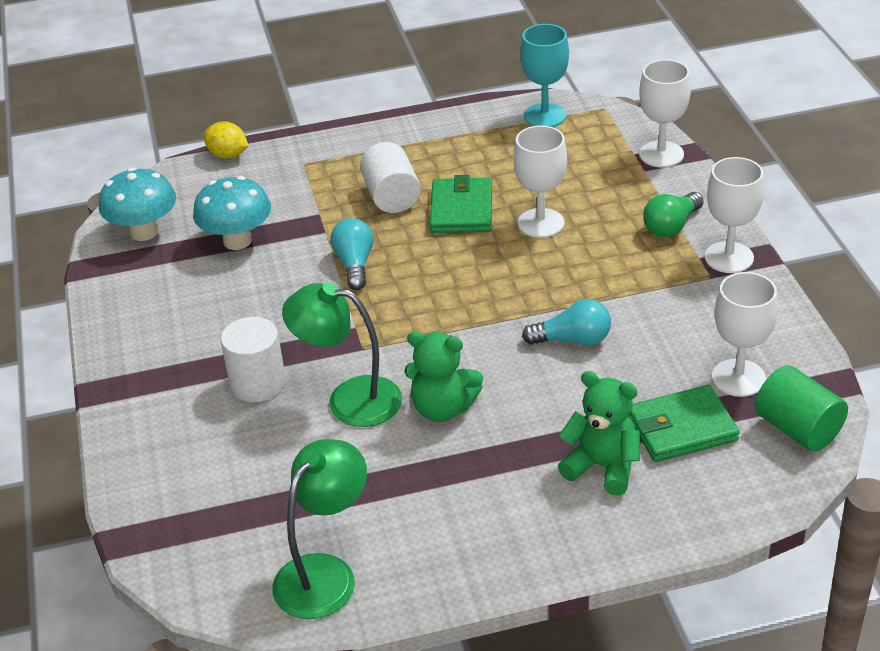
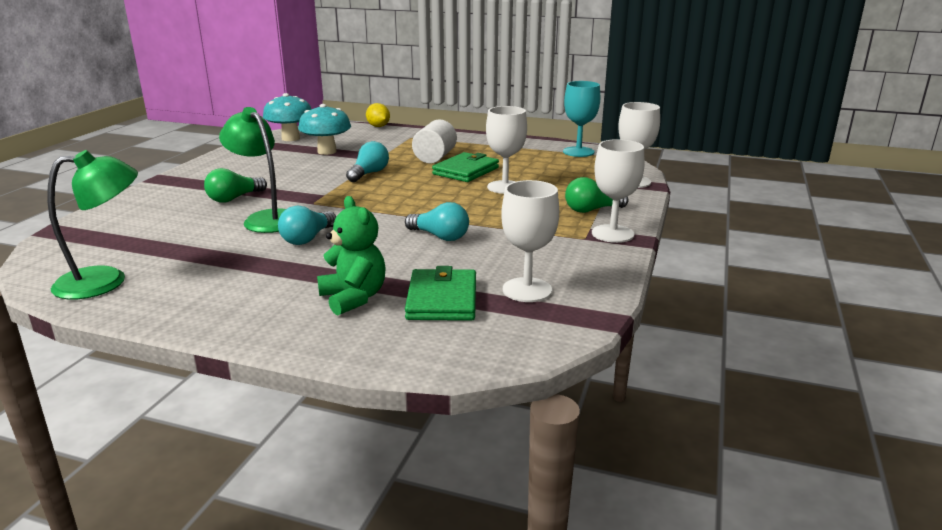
camera: 30 degrees right, 15 degrees down
white cylinder [221,317,286,402] -> green light bulb [204,168,267,203]
green teddy bear [405,332,483,422] -> turquoise light bulb [278,206,336,245]
green wallet [629,385,740,462] -> green wallet turned 75 degrees clockwise [405,266,476,321]
green cylinder [755,365,848,452] -> none

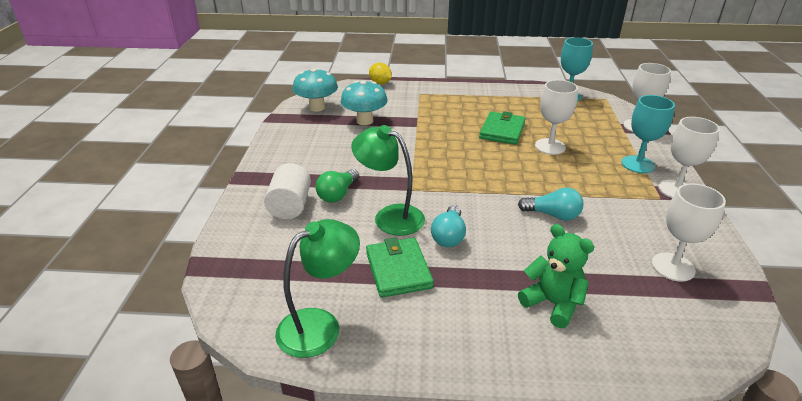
camera: 15 degrees left, 10 degrees up
turquoise light bulb [346,141,389,182] -> none
green wallet [405,266,476,321] -> green wallet moved to [366,237,434,298]
white cylinder [412,120,457,163] -> white cylinder moved to [264,163,311,219]
green light bulb [565,177,629,213] -> turquoise goblet [621,95,675,173]

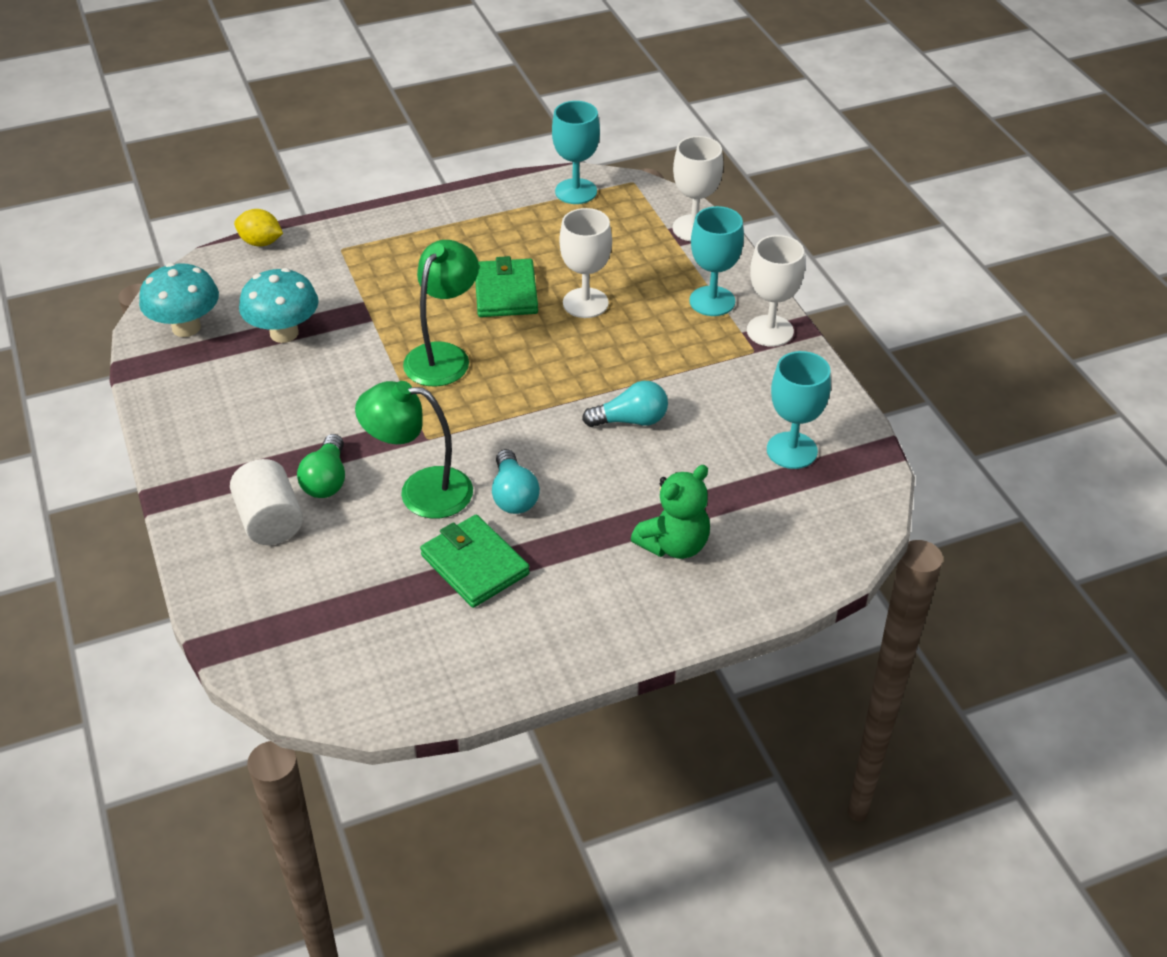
camera: 25 degrees left, 10 degrees up
green lamp [275,219,360,358] -> green lamp moved to [403,240,479,387]
green teddy bear [518,224,594,328] -> green teddy bear turned 120 degrees clockwise [631,465,710,559]
white goblet [652,183,726,282] -> turquoise goblet [767,351,831,469]

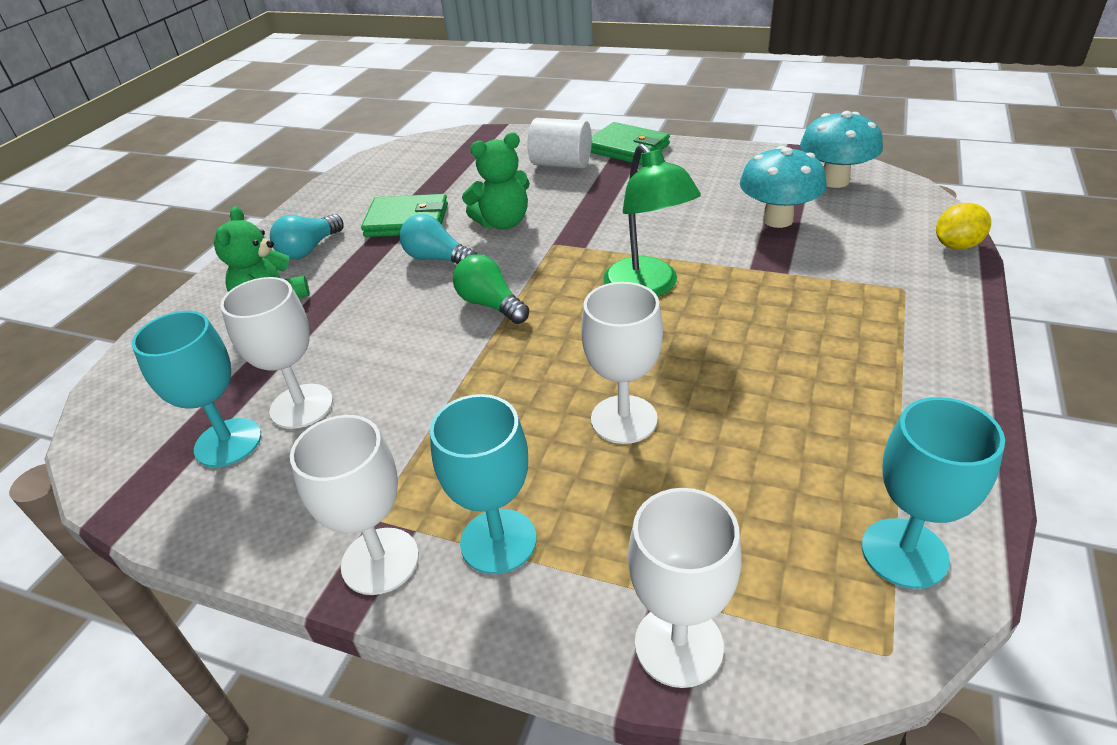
camera: 135 degrees right, 5 degrees down
green light bulb [297,434,345,498] -> green light bulb moved to [453,254,529,324]
green lamp [355,381,473,518] -> green teddy bear [462,132,530,230]
green wallet [475,256,538,317] -> green wallet moved to [591,122,670,165]
turquoise light bulb [582,381,668,427] -> turquoise light bulb moved to [270,214,344,259]
none -> white goblet [220,277,333,429]

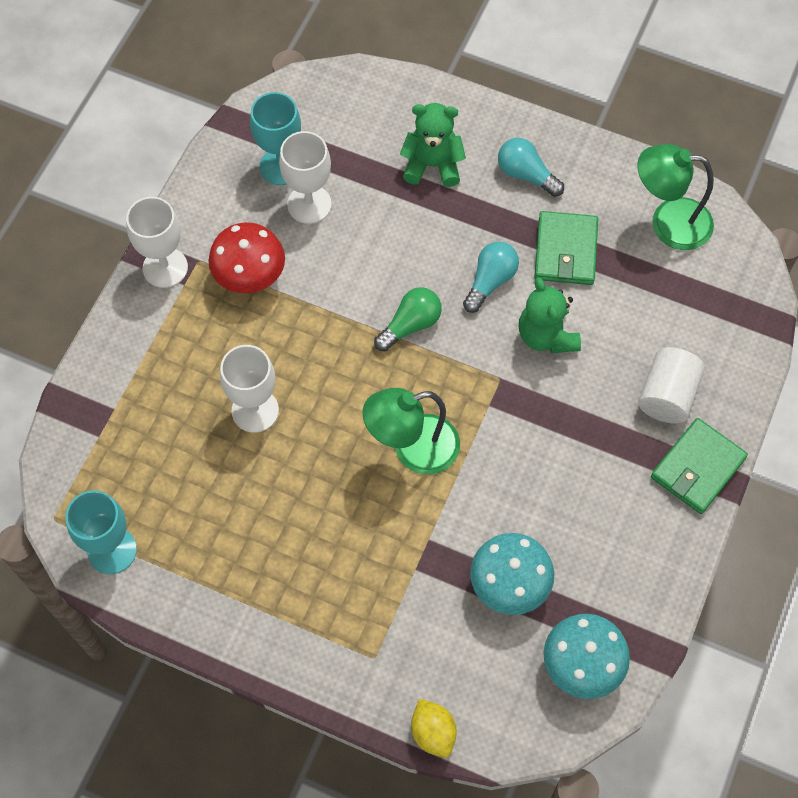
camera: 90 degrees right, 25 degrees up
turquoise goblet [430,394,536,574] -> none
white goblet [628,488,742,688] -> none
none -> red mushroom [208,222,285,293]
none -> green lamp [637,144,714,250]

